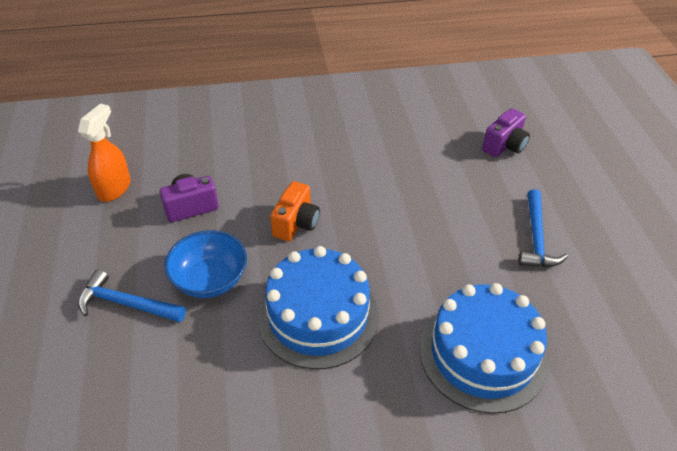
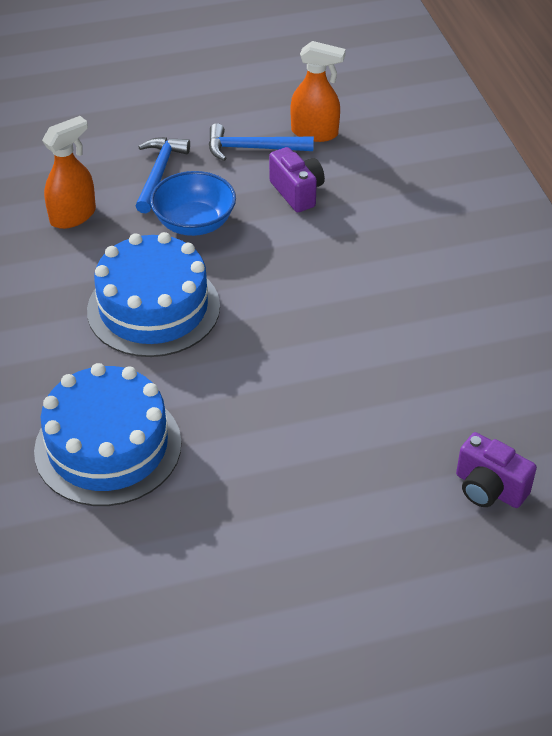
camera: 85 degrees right, 0 degrees up
orange camera [270,181,320,241] -> none
blue hammer [519,189,568,267] -> blue hammer moved to [209,123,314,161]
none -> orange spray bottle [42,116,96,229]

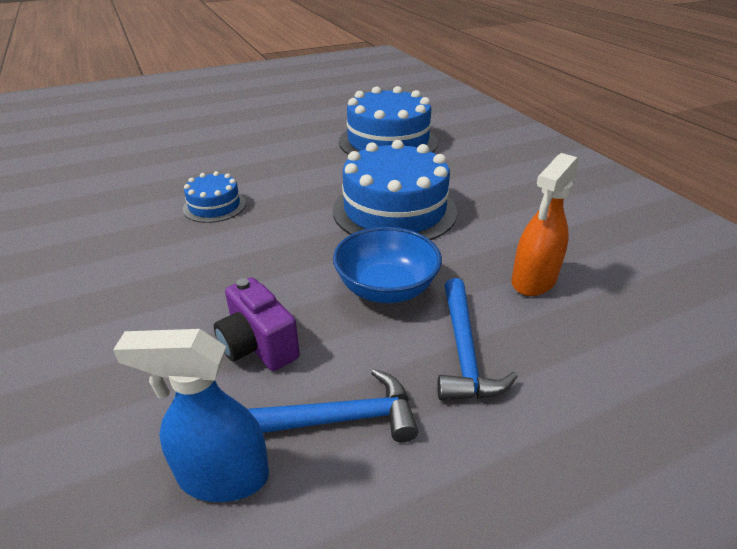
camera: 170 degrees right, 10 degrees down
orange spray bottle [291,41,346,142] -> blue spray bottle [113,329,269,502]
purple camera [456,432,537,508] -> none
none -> blue cake [183,171,246,223]

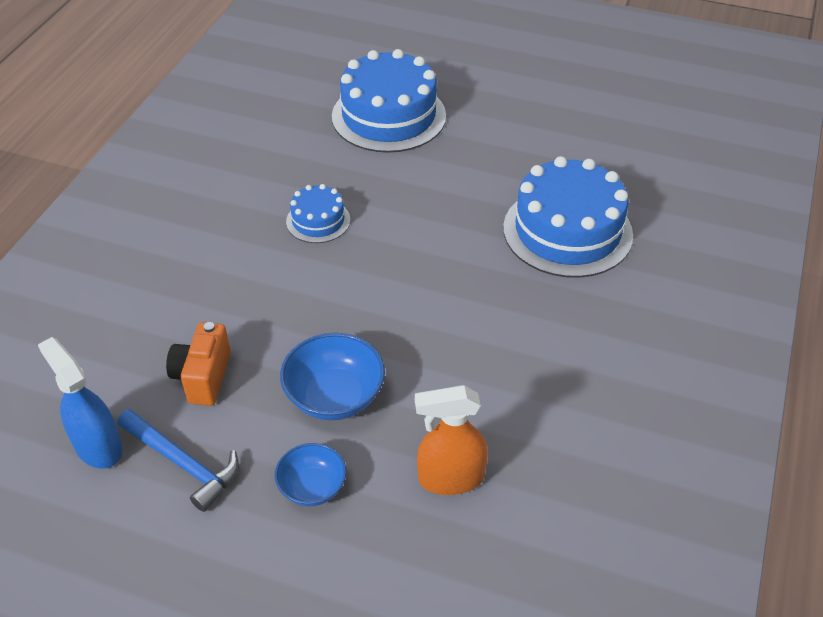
camera: 45 degrees right, 10 degrees up
purple camera [214,277,300,371] -> orange camera [166,322,231,406]
blue cake [333,140,457,240] -> blue cake moved to [332,49,446,153]
blue hammer [437,278,518,400] -> blue bowl [275,443,347,506]

